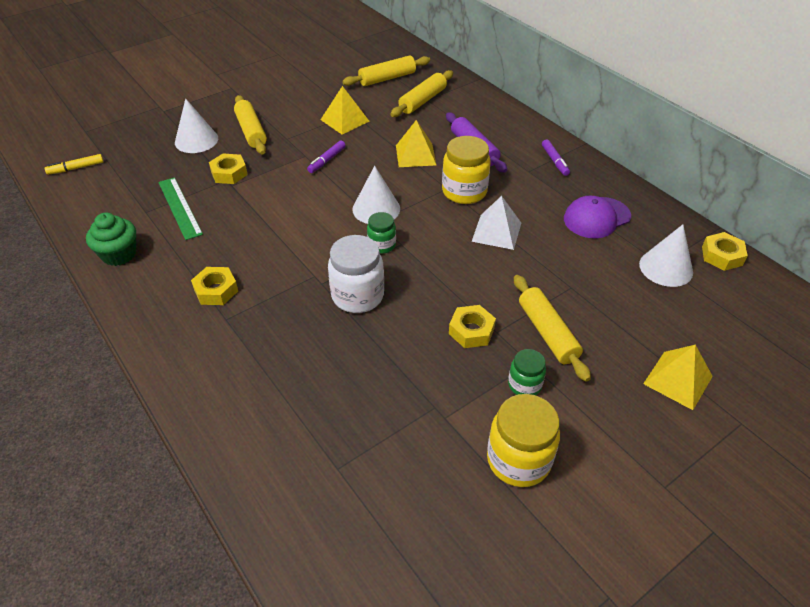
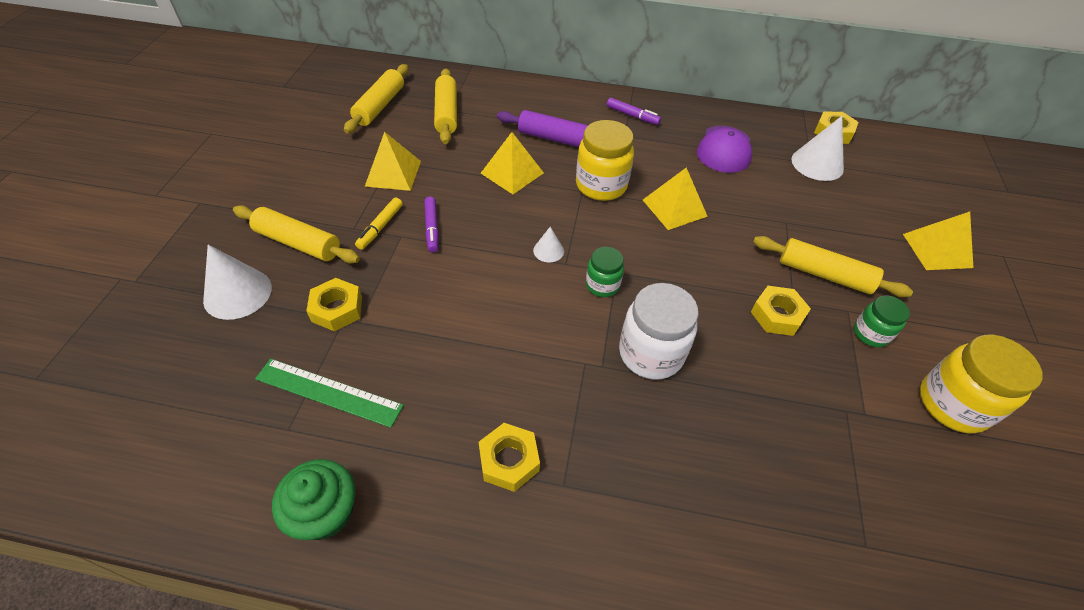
camera: 45 degrees left, 5 degrees up
yellow marker [45,154,104,175] -> yellow marker moved to [355,197,403,250]
white cone [352,166,400,224] -> white cone [533,227,564,262], size x0.52
white pyramid [471,196,521,250] -> yellow pyramid [643,168,708,230]

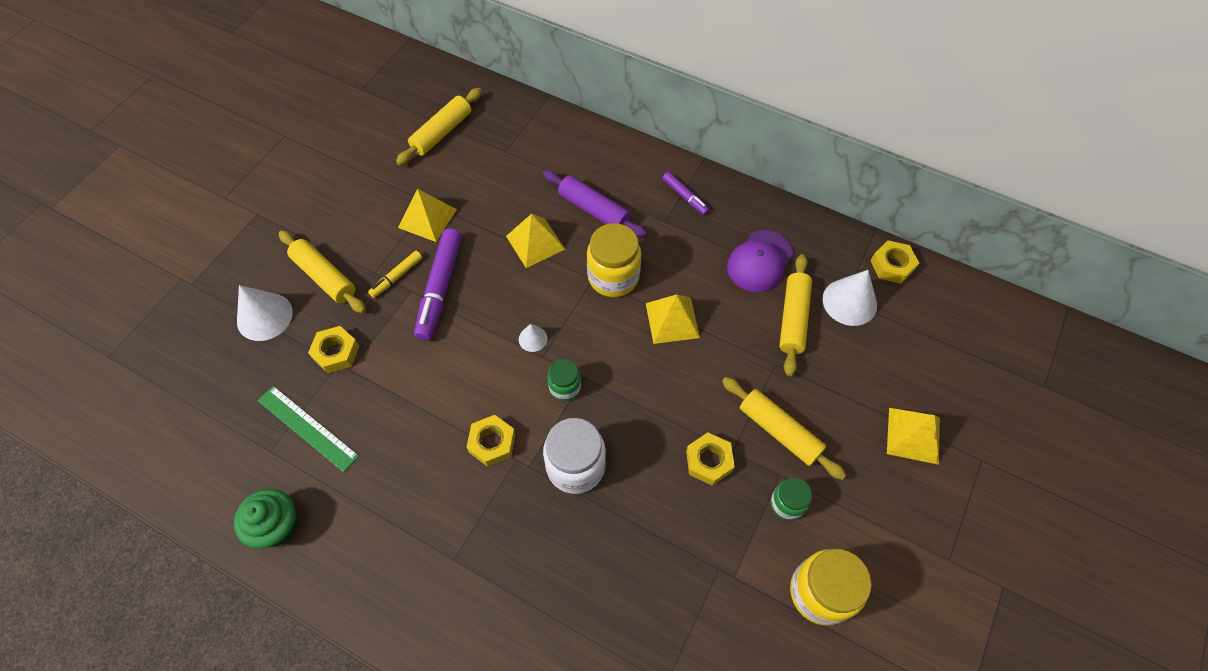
camera: 20 degrees right, 10 degrees up
purple marker [424,197,439,252] -> purple marker [414,228,462,341], size x1.89
yellow rolling pin [434,69,457,144] -> yellow rolling pin moved to [779,254,812,376]
yellow nut [479,423,540,492] -> yellow nut moved to [467,415,515,467]

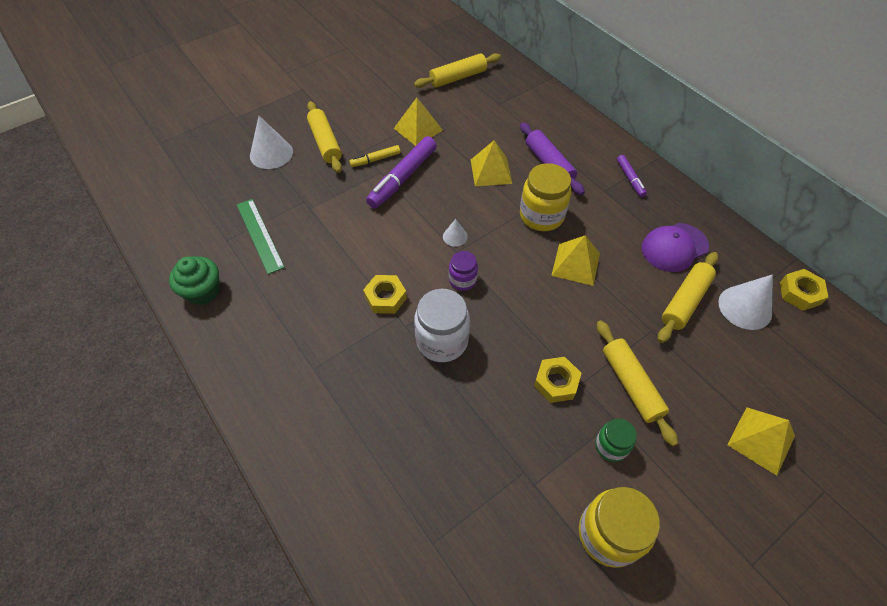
camera: 25 degrees right, 5 degrees down
yellow nut [308,326,359,373] -> none
green jar [548,359,581,401] -> purple jar [449,251,478,291]

